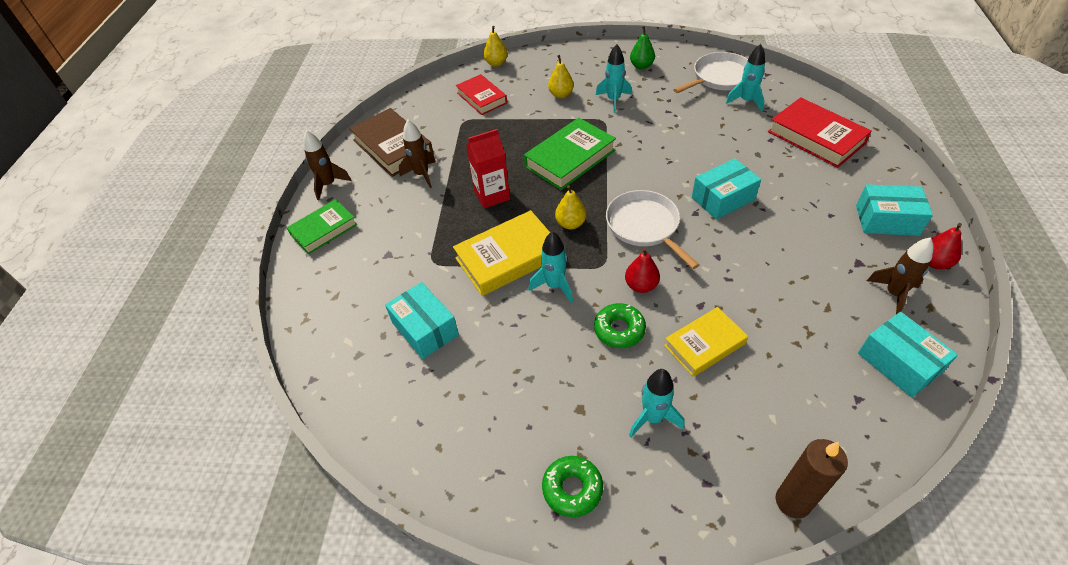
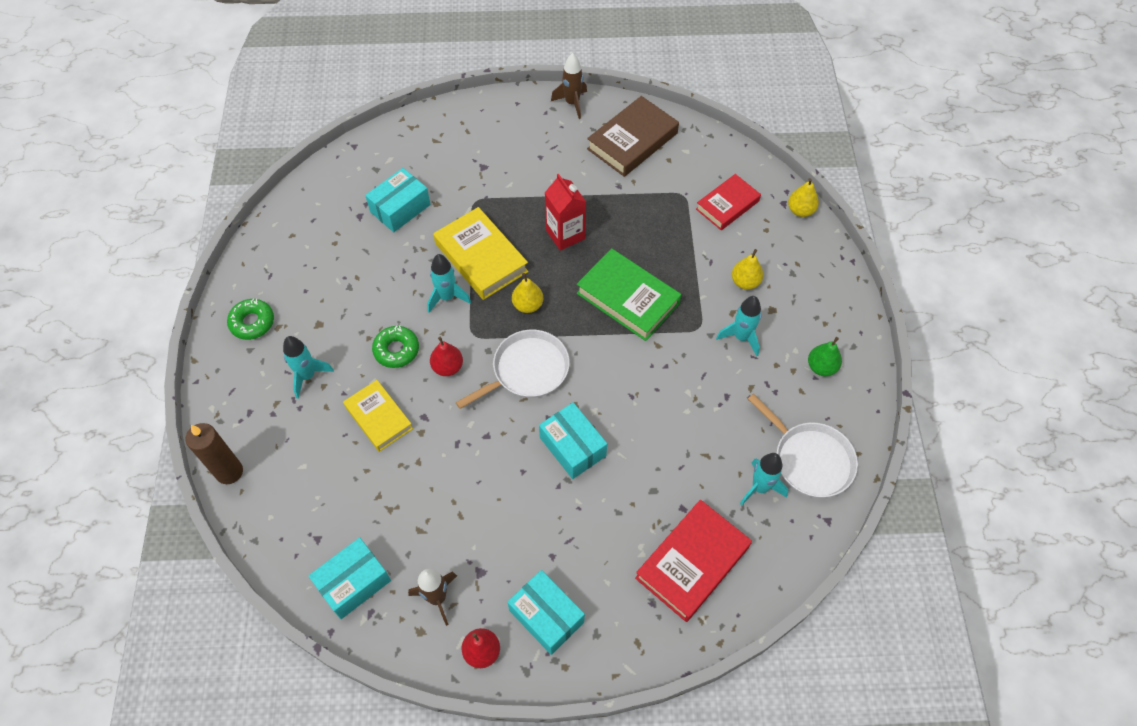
camera: 80 degrees right, 10 degrees up
green book [287,199,358,254] -> none
brown rocket [399,120,436,188] -> none
turquoise box [856,184,933,236] -> turquoise box turned 45 degrees counterclockwise [508,570,585,655]

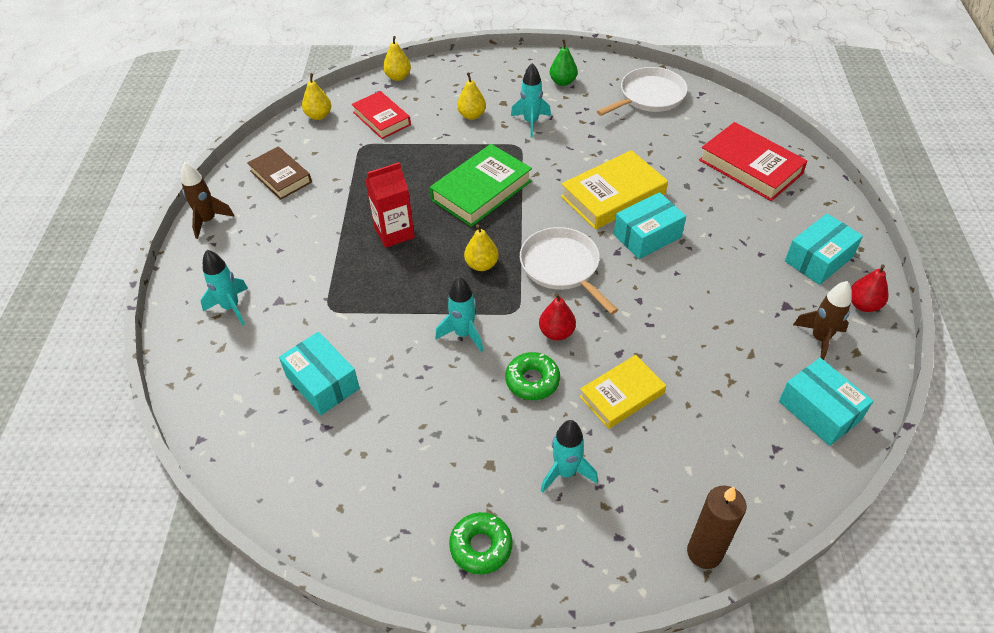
camera: 85 degrees left, 10 degrees down
yellow book [433,207,529,300] -> yellow book moved to [561,150,668,230]
brown book [587,96,679,177] -> brown book [247,146,312,200], size x0.67
turquoise rocket [740,453,788,506] -> turquoise rocket moved to [201,250,248,325]
none -> yellow pear [302,73,331,120]

